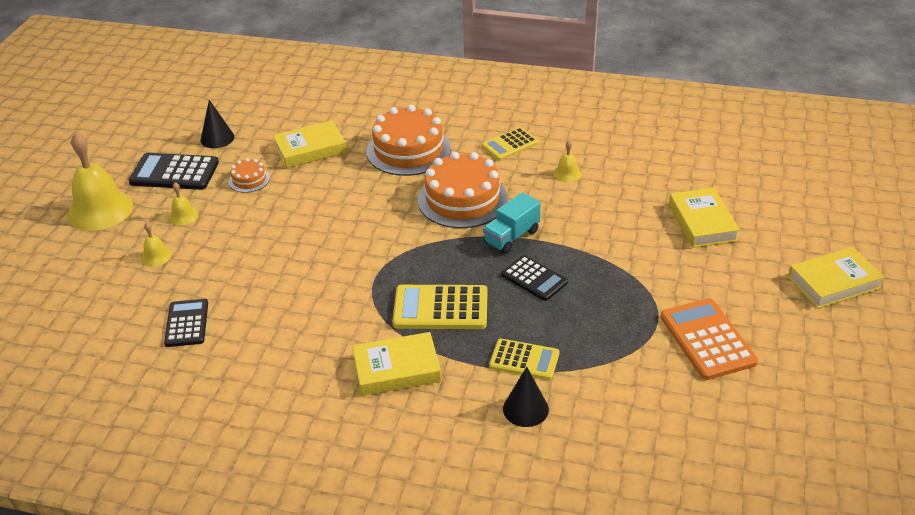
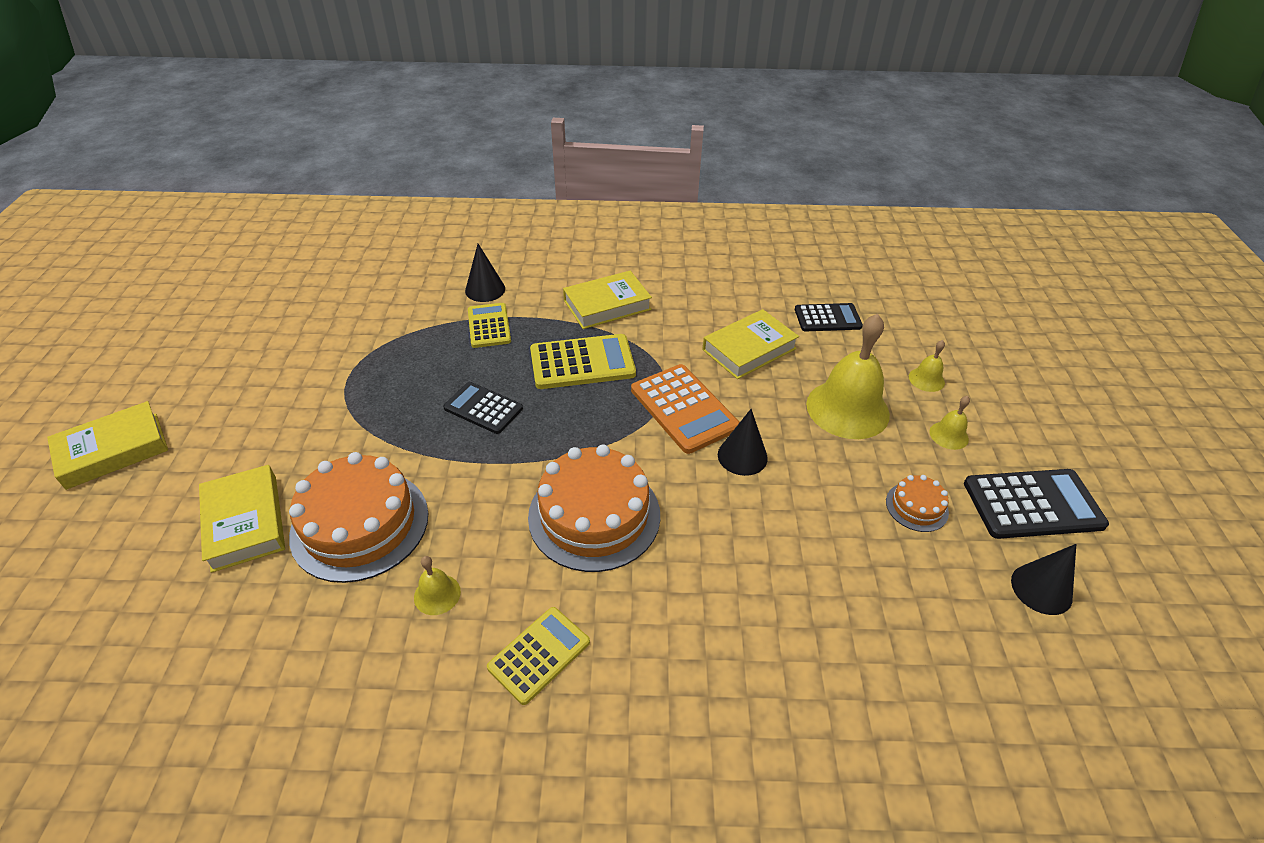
camera: 165 degrees right, 5 degrees up
yellow bell [67,132,133,231] -> yellow bell moved to [806,314,890,439]
black calculator [164,299,208,347] -> black calculator turned 75 degrees counterclockwise [795,303,863,331]
yellow book [273,120,347,168] -> yellow book moved to [702,309,799,379]
orange cake [366,105,451,176] -> orange cake moved to [289,452,428,583]
turquoise truck [483,192,541,253] -> none
yellow calculator [489,338,559,380] -> yellow calculator turned 75 degrees clockwise [468,303,511,348]
orange calculator [660,298,758,380] -> orange calculator moved to [631,364,740,454]
none -> black cone [718,409,768,476]

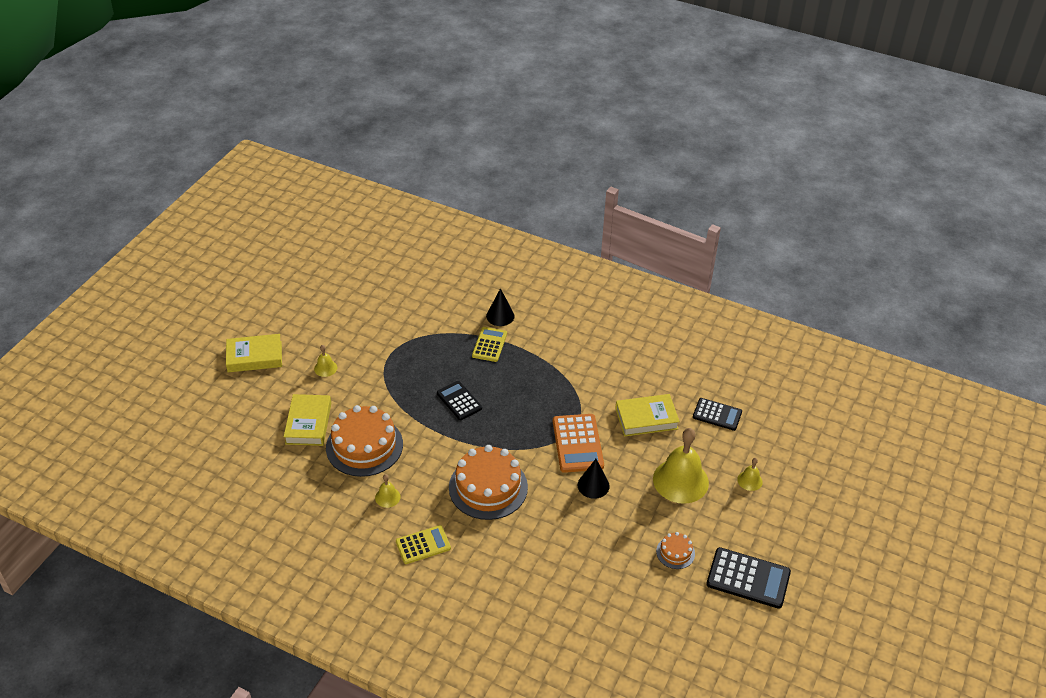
camera: 25 degrees right, 0 degrees up
yellow calculator [530,334,636,389] -> none
yellow book [563,271,652,329] -> none
yellow bell [929,396,970,450] -> yellow bell moved to [314,345,337,377]
black cone [1011,544,1076,615] -> none

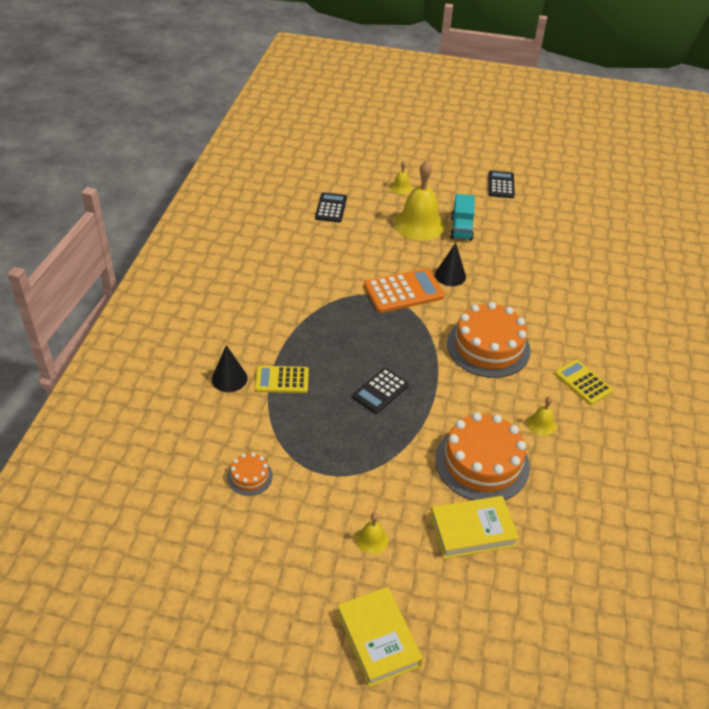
camera: 105 degrees left, 0 degrees up
yellow book [615,394,680,437] -> none
orange cake [656,532,695,569] -> orange cake moved to [227,453,273,496]
black calculator [706,547,791,609] -> black calculator [488,171,515,198], size x0.66
none -> turquoise truck [450,194,475,241]

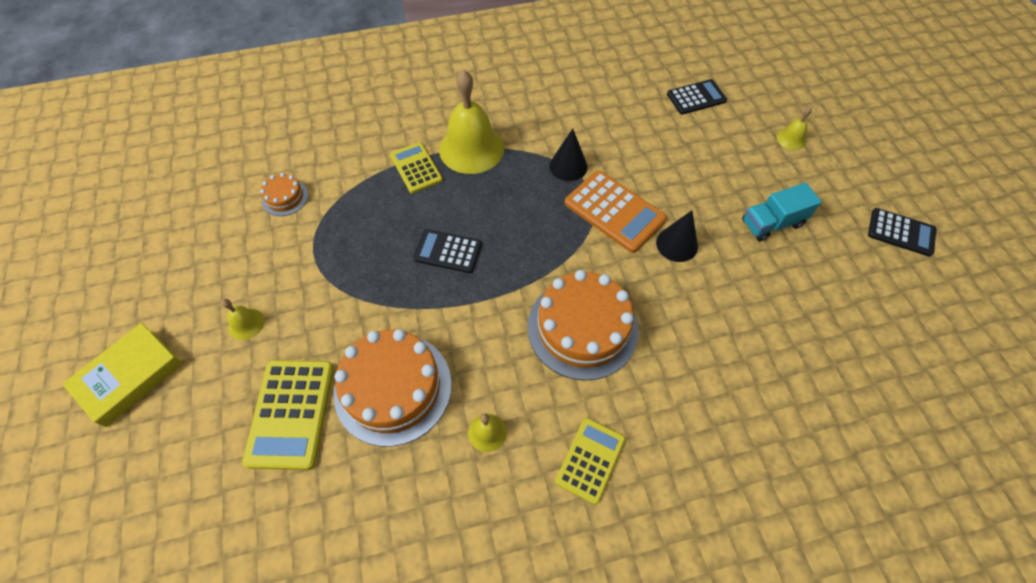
camera: 65 degrees right, 15 degrees up
black cone [212,345,248,392] -> black cone moved to [549,129,588,181]
yellow bell [394,161,445,241] -> yellow bell moved to [439,70,504,174]
yellow book [430,496,519,559] -> yellow calculator [242,360,334,470]
black calculator [488,171,515,198] -> black calculator turned 45 degrees clockwise [868,208,936,257]

